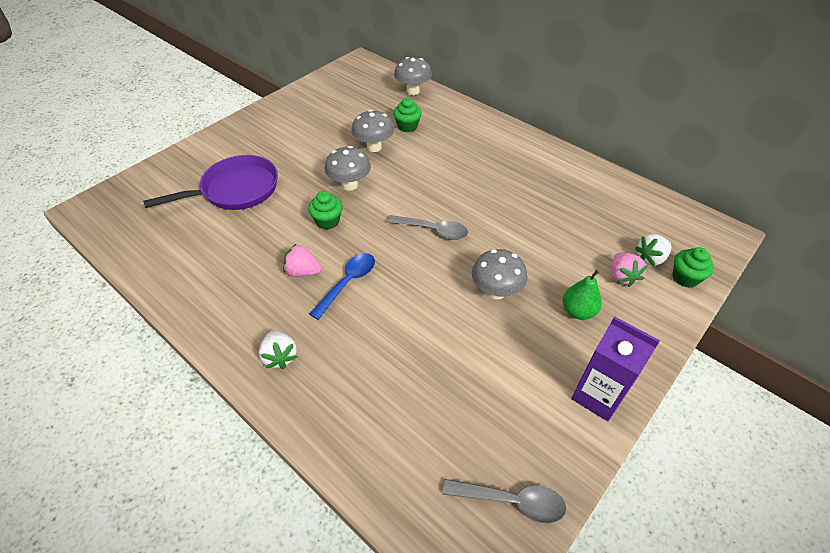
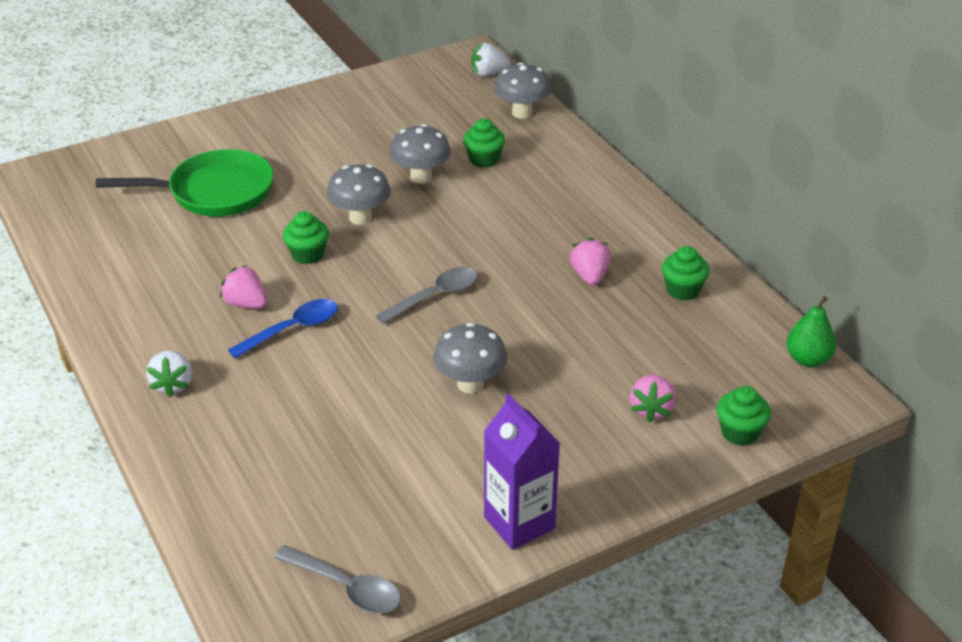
camera: 20 degrees right, 10 degrees down
purple pan [143,155,278,210] -> green pan [96,149,274,216]
grey spoon [387,215,468,240] -> grey spoon turned 75 degrees counterclockwise [376,267,478,324]
green pear [563,270,602,320] -> green pear moved to [786,296,836,367]
white strawberry [635,234,672,266] -> white strawberry moved to [471,43,510,77]
none -> pink strawberry [570,238,611,285]
none -> green cupcake [662,246,710,301]

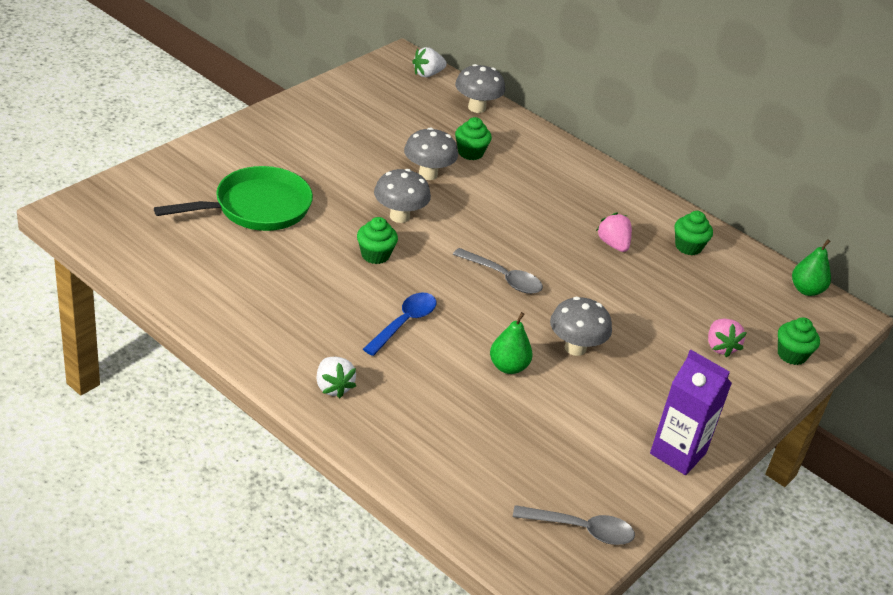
camera: 25 degrees left, 0 degrees up
pink strawberry [220,265,268,309] -> none
grey spoon [376,267,478,324] -> grey spoon turned 90 degrees clockwise [453,248,543,294]
none -> green pear [490,312,533,374]

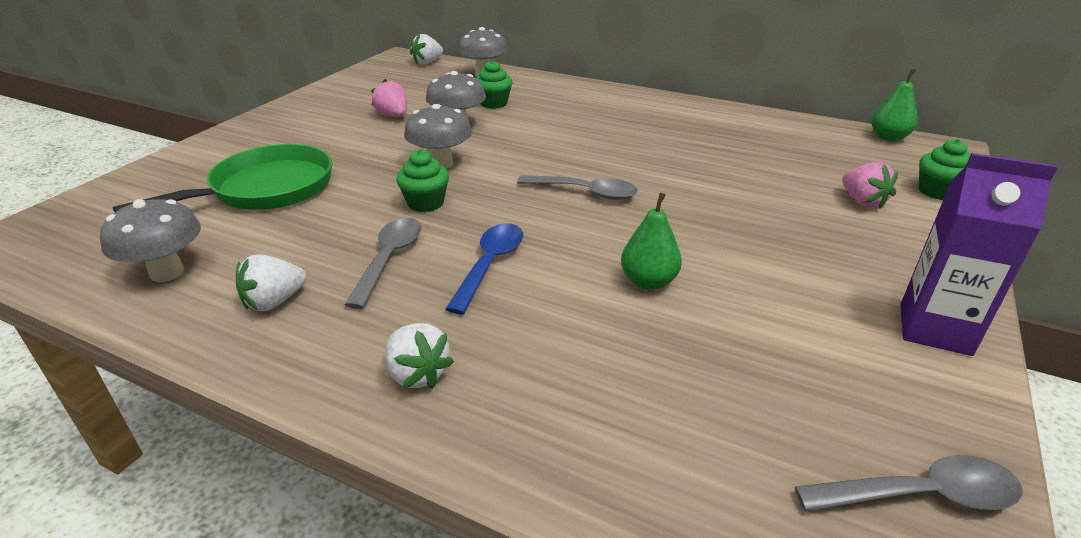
camera: 10 degrees left, 5 degrees down
grey mushroom [550,297,612,356] -> grey mushroom moved to [100,199,201,282]
pink strawberry [596,212,632,252] -> pink strawberry moved to [371,79,407,117]
green cupcake [674,211,713,255] -> none
none -> white strawberry [236,254,306,311]
none -> grey spoon [345,218,421,309]

